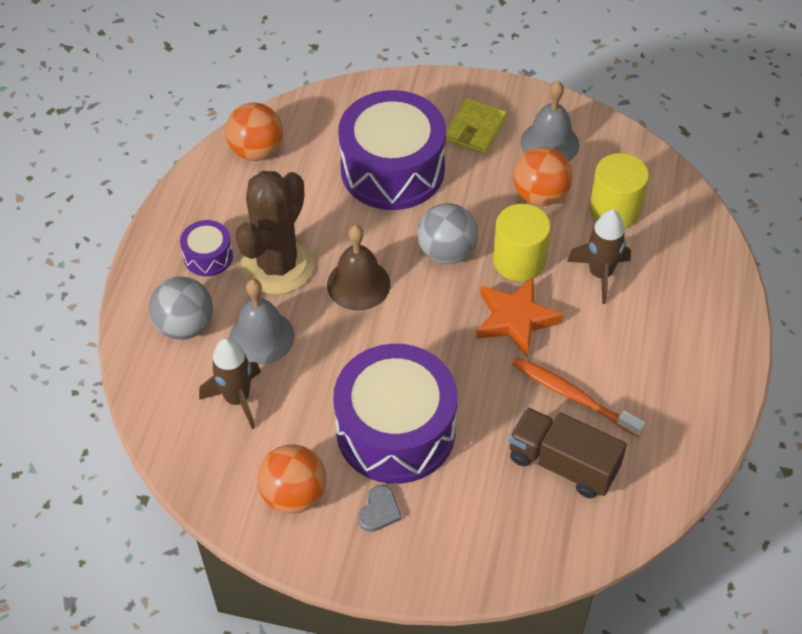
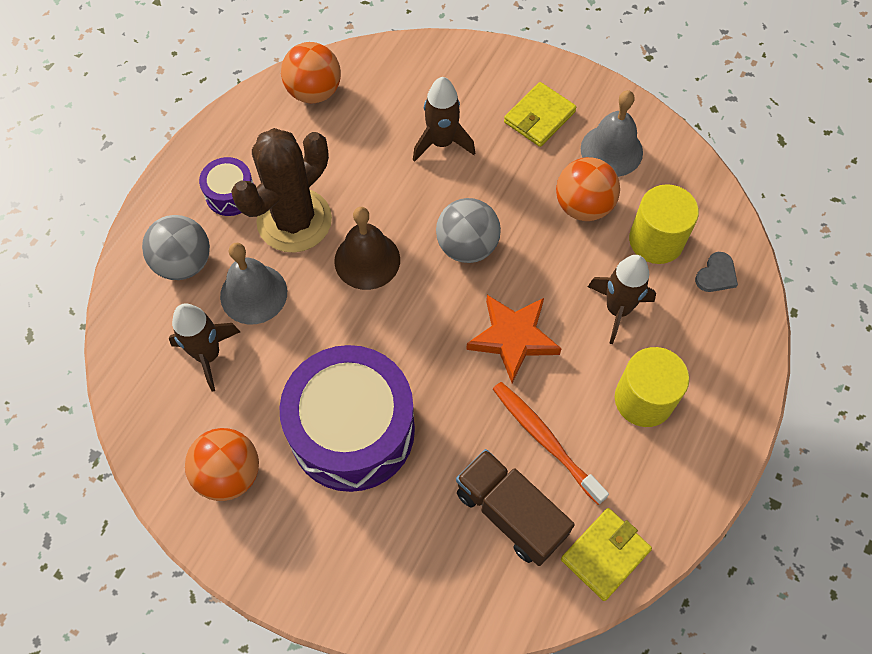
camera: 15 degrees right, 10 degrees up
purple drum [338,90,446,210] -> brown rocket [413,77,475,162]
grey heart [358,485,402,532] -> grey heart moved to [695,252,738,292]
yellow cylinder [493,204,551,281] -> yellow cylinder moved to [615,347,689,427]
none -> yellow wallet [561,508,652,601]

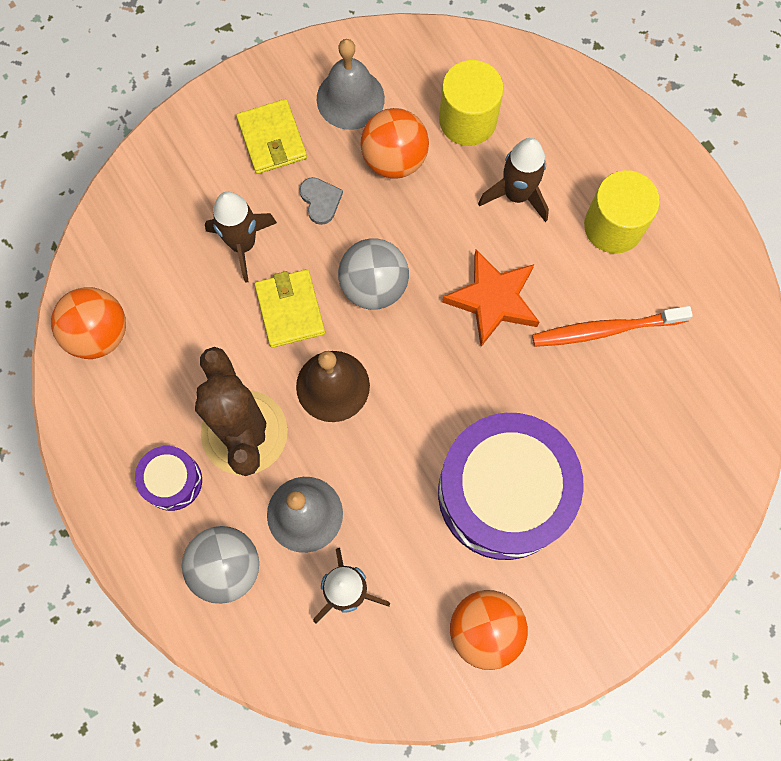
camera: 60 degrees left, 10 degrees up
brown truck [456,449,575,566] -> none
yellow wallet [561,508,652,601] -> yellow wallet moved to [255,269,325,348]
grey heart [695,252,738,292] -> grey heart moved to [300,177,343,225]

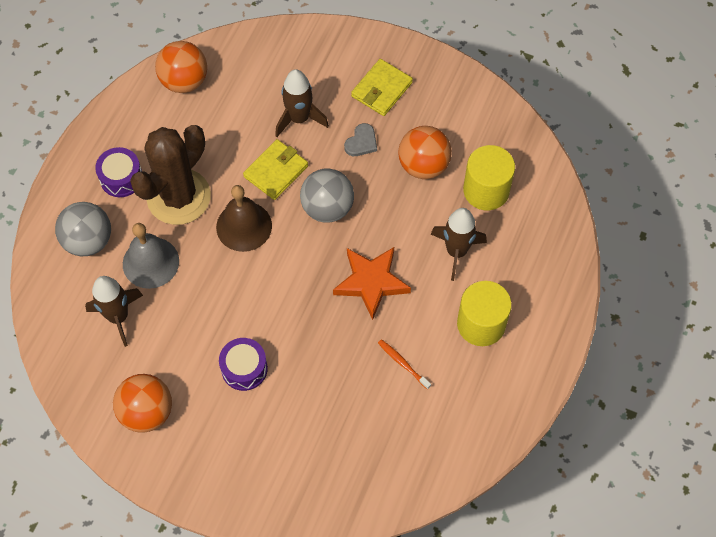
camera: 55 degrees right, 10 degrees down
grey bell [317,39,385,130] -> none
purple drum [438,413,584,560] -> purple drum [219,338,268,391], size x0.45
orange toothbrush [532,306,693,347] -> orange toothbrush [378,339,431,389], size x0.55

